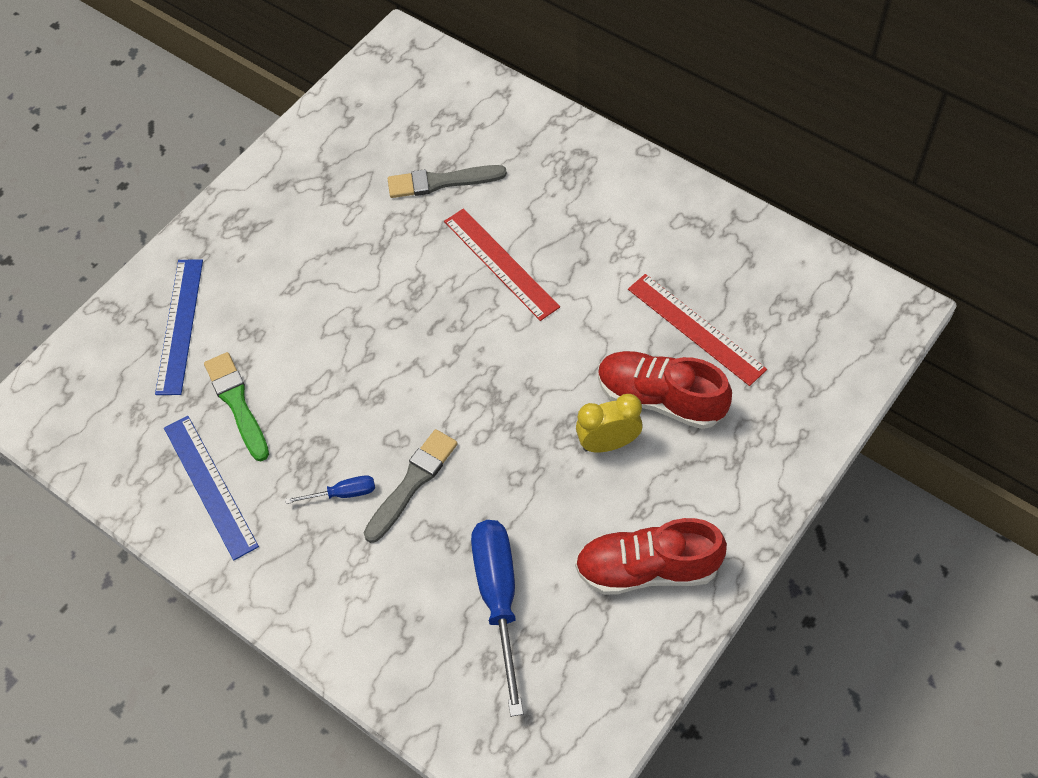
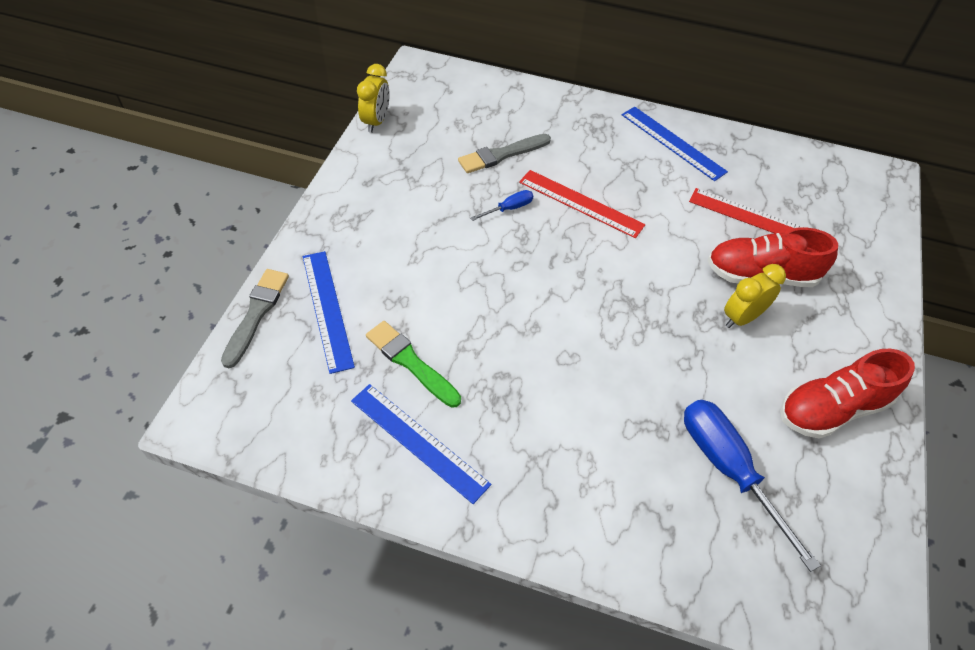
camera: 25 degrees left, 5 degrees down
blue screwdriver [285,475,375,504] -> blue screwdriver moved to [471,190,533,221]
grey brush [364,429,458,543] -> grey brush moved to [221,269,289,368]
none -> yellow clock [357,64,390,133]
none -> blue ruler [622,107,728,181]

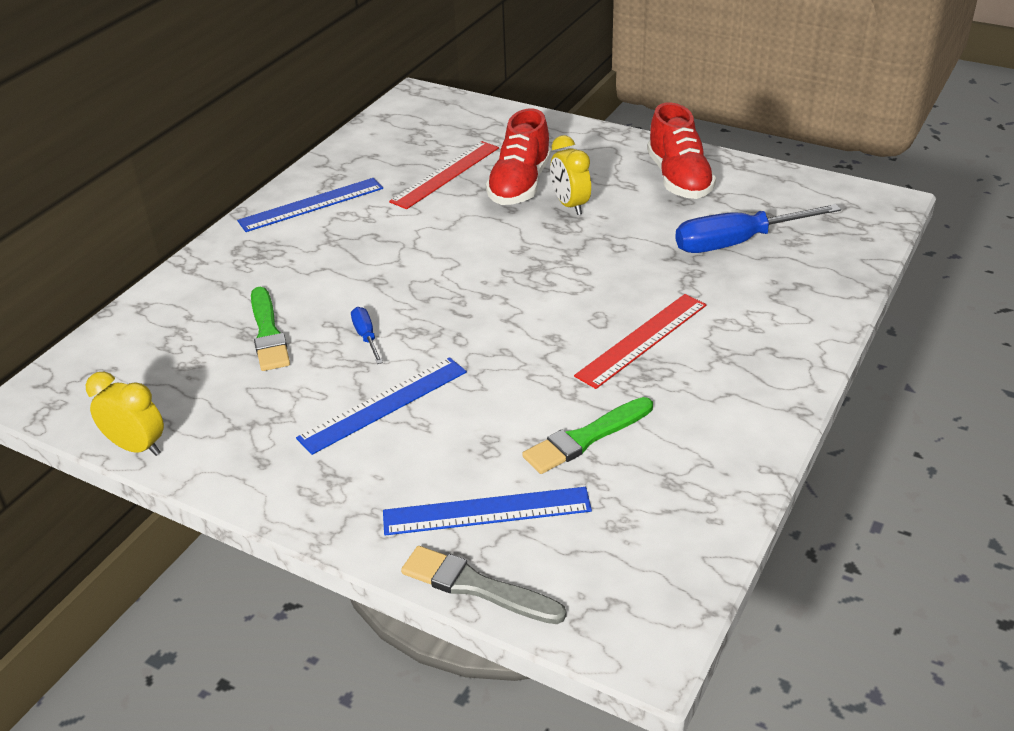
camera: 75 degrees left, 15 degrees down
blue ruler [351,384,491,504] -> blue ruler moved to [296,357,467,455]
grey brush [458,134,551,173] -> green brush [251,287,290,371]
red ruler [519,170,645,238] -> red ruler moved to [574,294,707,389]

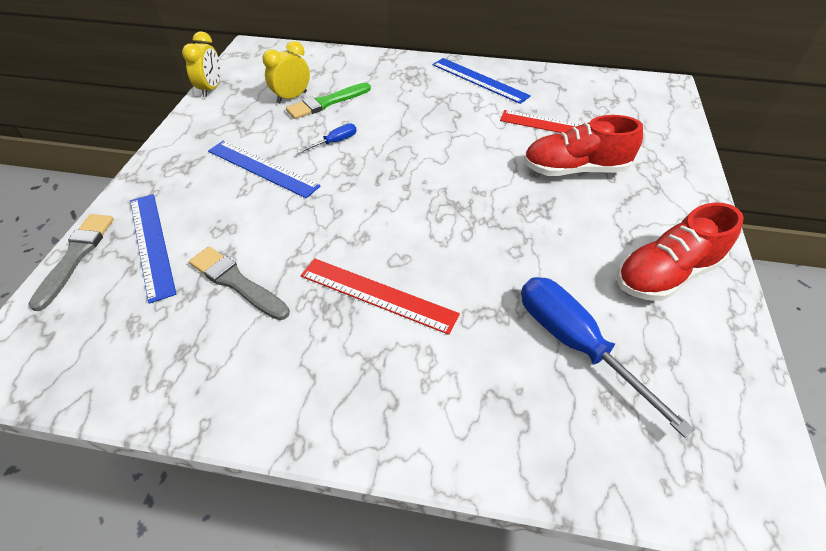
camera: 70 degrees right, 10 degrees up
green brush [522,397,653,474] -> grey brush [189,247,290,320]
yellow clock [550,135,591,215] -> yellow clock moved to [262,41,310,104]

